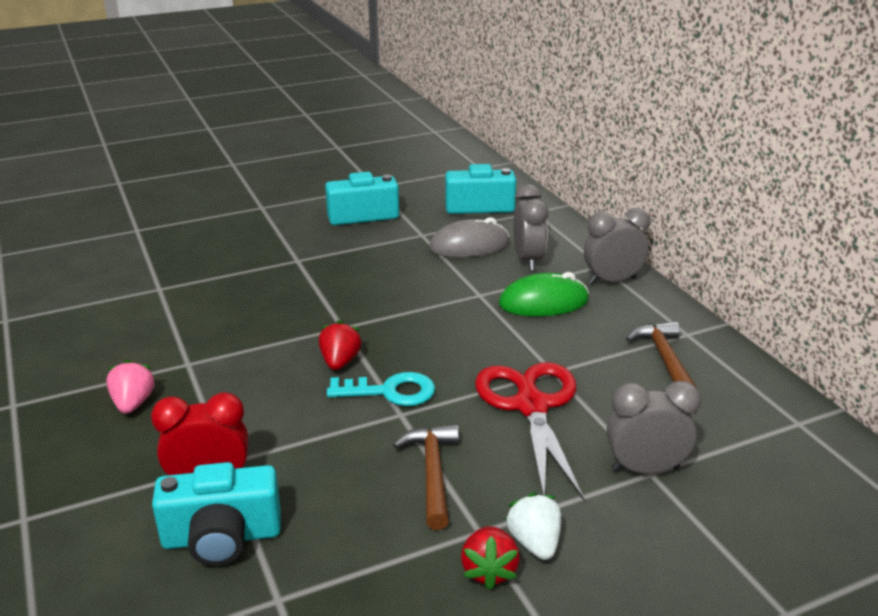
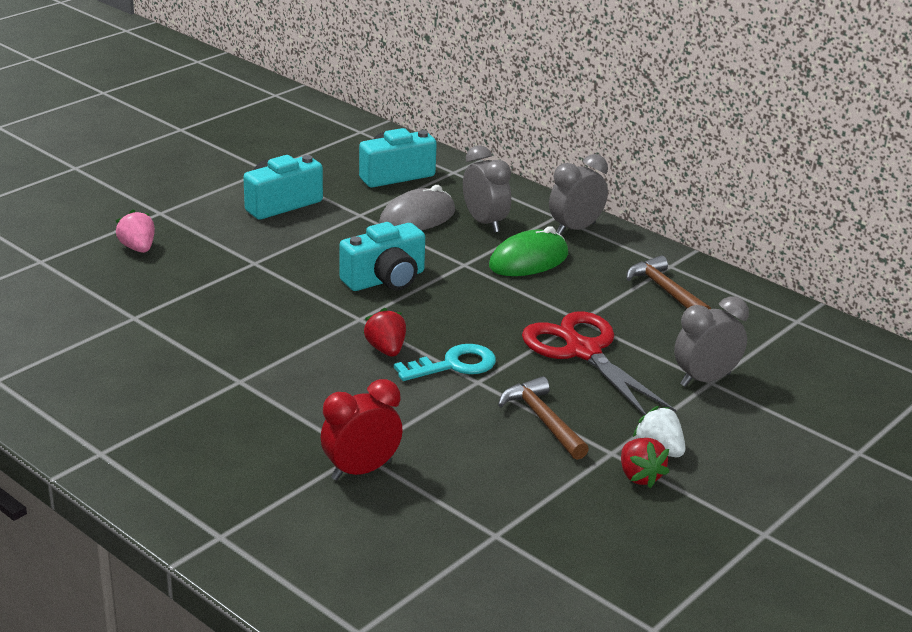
camera: 25 degrees left, 0 degrees up
pink strawberry [106,360,155,414] -> pink strawberry moved to [115,210,155,253]
turquoise camera [152,462,281,566] -> turquoise camera moved to [339,222,425,291]

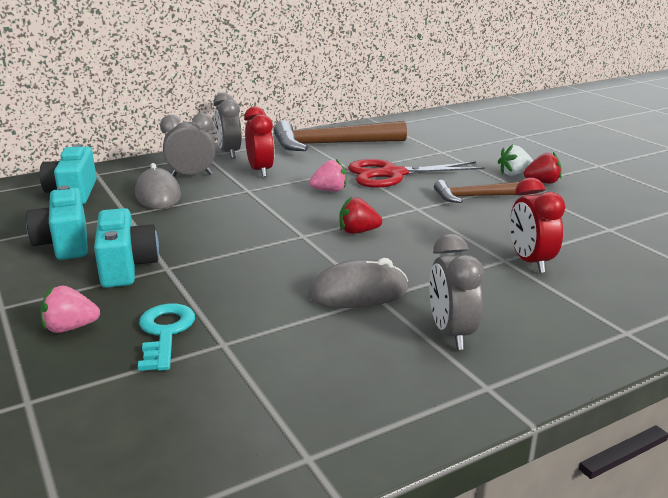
camera: 70 degrees left, 5 degrees down
turquoise camera [339,222,425,291] -> turquoise camera moved to [94,208,159,288]
turquoise key [394,344,496,381] -> turquoise key moved to [138,304,195,371]
green mouse [489,226,568,276] -> red clock [244,106,275,177]
brown hammer [626,255,711,309] -> brown hammer [273,120,407,151], size x1.80
grey clock [674,296,749,387] -> grey clock moved to [429,234,484,350]
none -> grey mouse [308,258,408,308]
none -> pink strawberry [309,159,347,192]

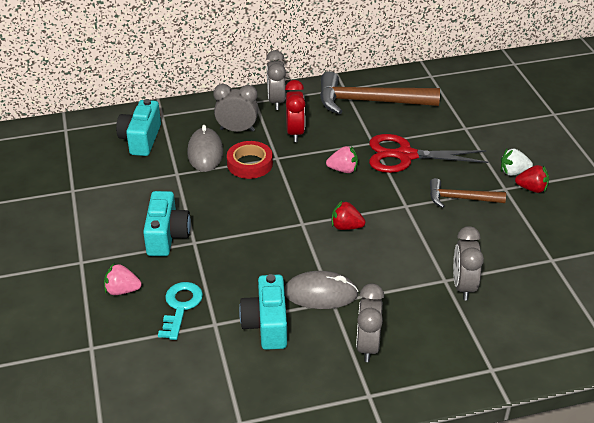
camera: 15 degrees right, 15 degrees up
turquoise camera [26,185,88,260] -> turquoise camera moved to [239,274,287,350]
red clock [510,178,566,273] -> grey clock [453,226,484,301]
none -> red tape [227,141,273,179]

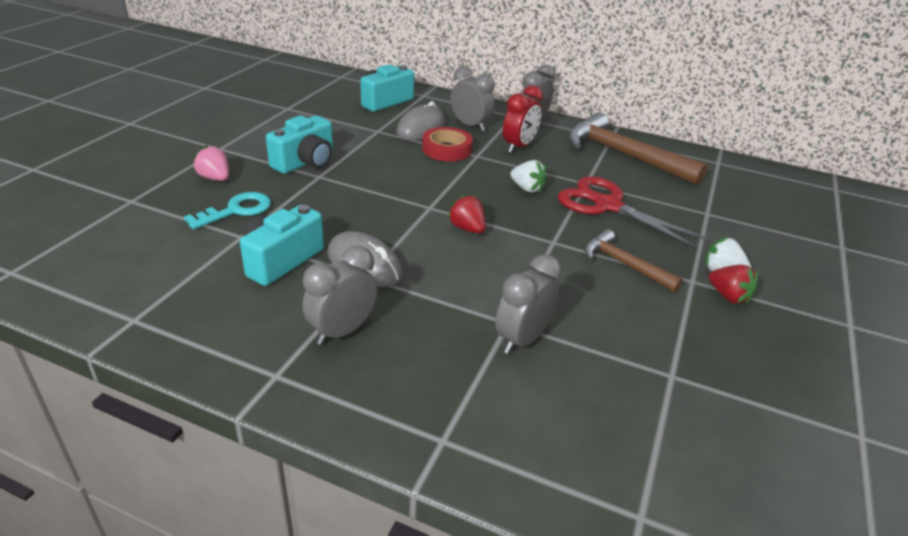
camera: 35 degrees right, 5 degrees down
pink strawberry [326,146,358,173] -> white strawberry [510,160,547,193]

